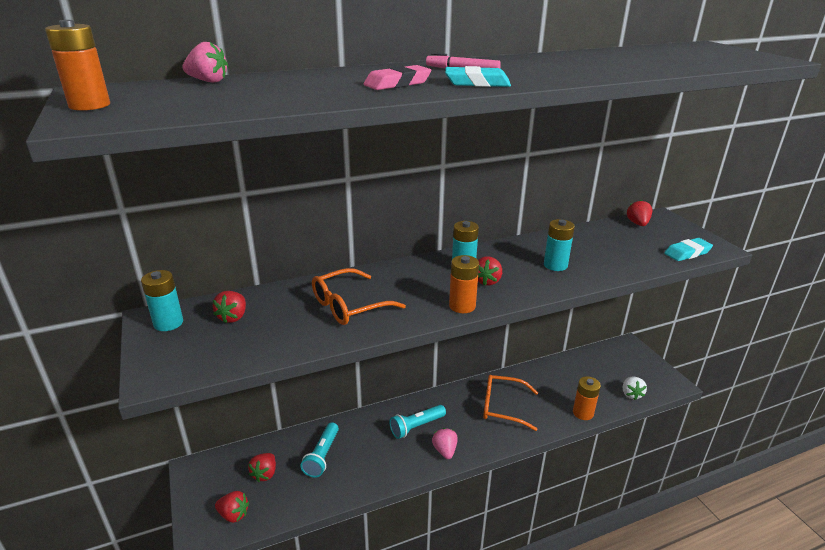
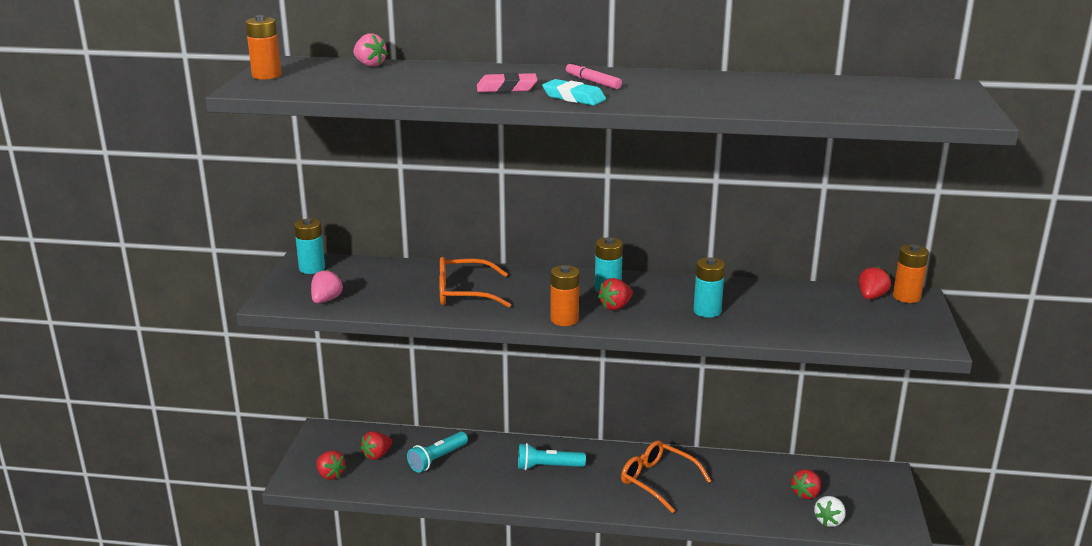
camera: 30 degrees right, 5 degrees down
red strawberry [213,291,246,323] -> red strawberry moved to [791,469,821,499]
pink strawberry [432,428,458,459] -> pink strawberry moved to [311,269,343,303]
orange battery [573,376,601,420] -> orange battery moved to [893,245,929,303]
turquoise eraser [664,238,713,261] -> none

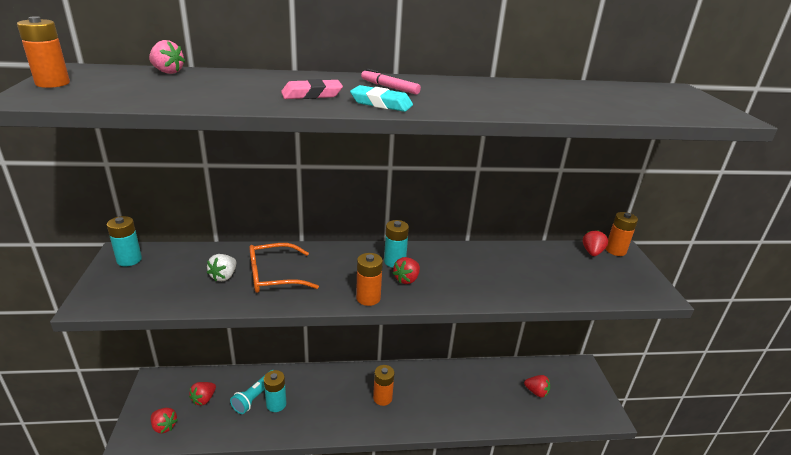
camera: 15 degrees left, 5 degrees up
pink strawberry [311,269,343,303] -> none
turquoise flashlight [518,443,586,470] -> none
orange glasses [621,440,711,513] -> none
turquoise battery [694,257,725,318] -> turquoise battery moved to [264,370,287,412]
red strawberry [791,469,821,499] -> red strawberry turned 90 degrees counterclockwise [524,375,550,398]
white strawberry [814,496,846,527] -> white strawberry moved to [207,254,236,281]
none -> orange battery [373,365,394,406]

